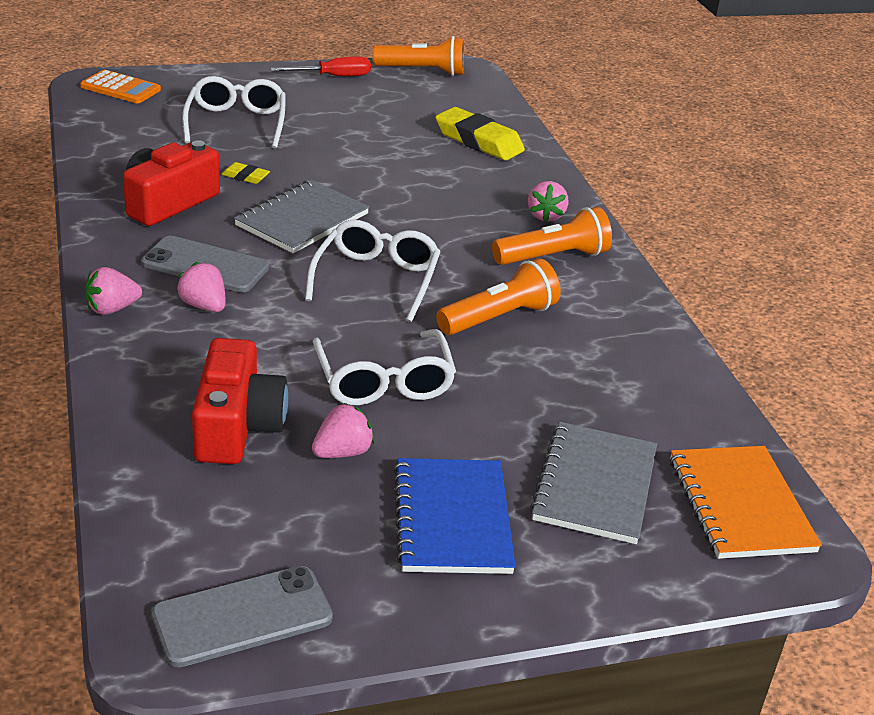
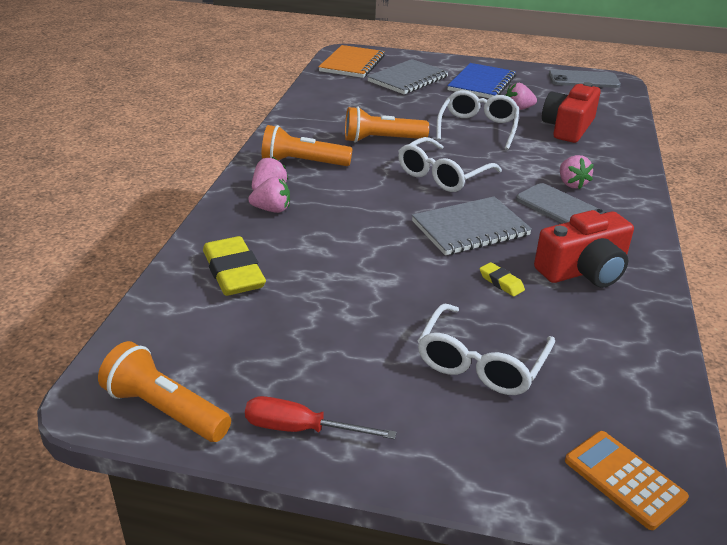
camera: 150 degrees left, 0 degrees up
pink strawberry [85,267,142,315] -> pink strawberry moved to [248,177,290,213]

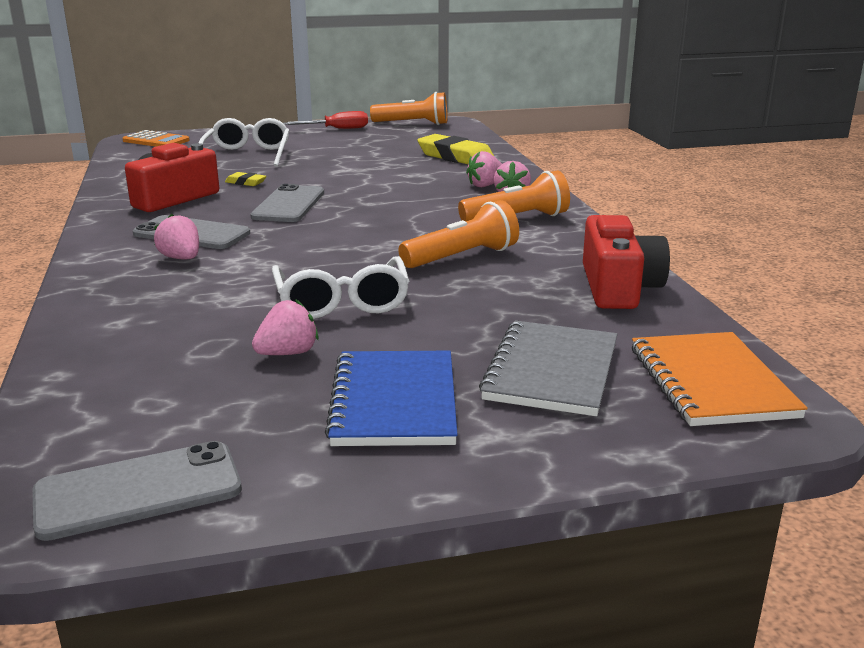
camera: 155 degrees right, 10 degrees down
white glasses [398,137,502,192] -> none
grey notebook [412,196,532,255] -> grey phone [250,184,324,222]
red camera [542,82,601,143] -> red camera moved to [583,215,670,309]

